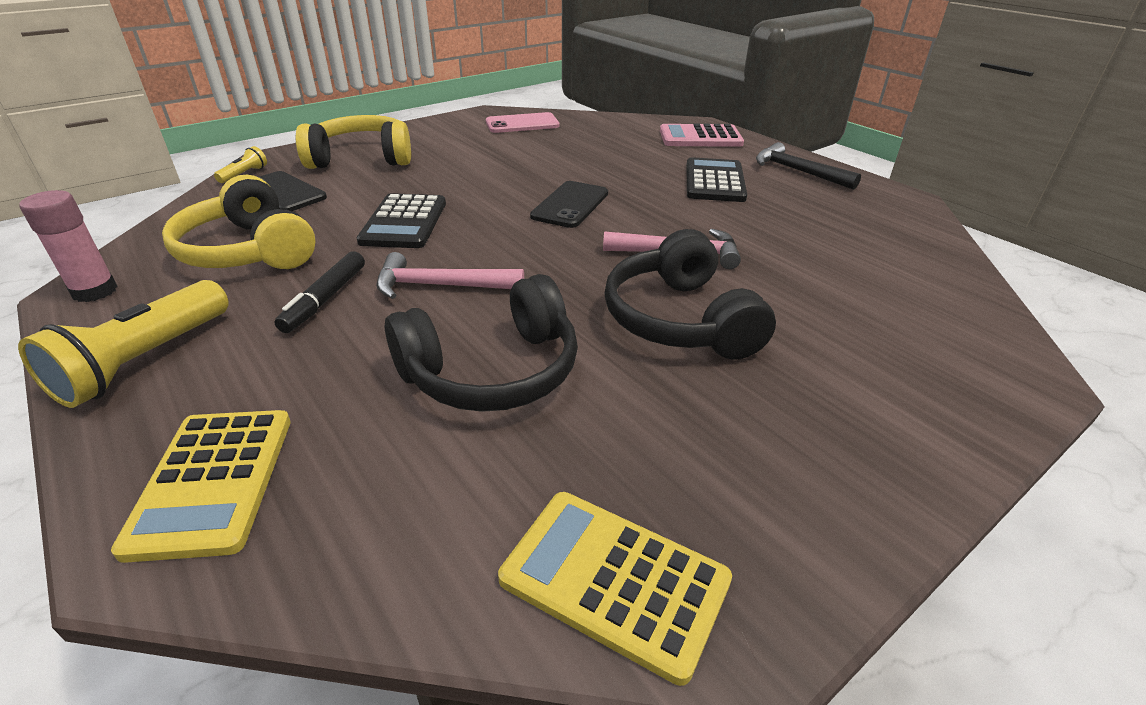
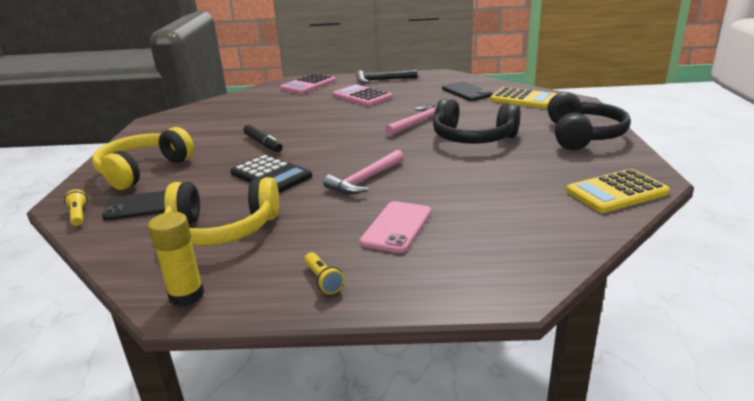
camera: 50 degrees left, 10 degrees down
yellow flashlight [18,280,229,408] -> yellow flashlight [304,252,344,294], size x0.47
pink glue stick [19,190,118,302] -> yellow glue stick [148,212,204,307]
yellow calculator [111,410,291,563] -> yellow calculator moved to [490,87,556,108]
black marker [275,251,365,333] -> black marker moved to [243,125,283,152]
black headphones [385,274,578,412] -> black headphones moved to [548,92,631,150]
pink phone [486,112,560,133] -> pink phone moved to [360,201,431,253]
black phone [530,181,608,228] -> black phone moved to [442,82,493,101]
black calculator [686,157,747,202] -> pink calculator [333,84,392,106]

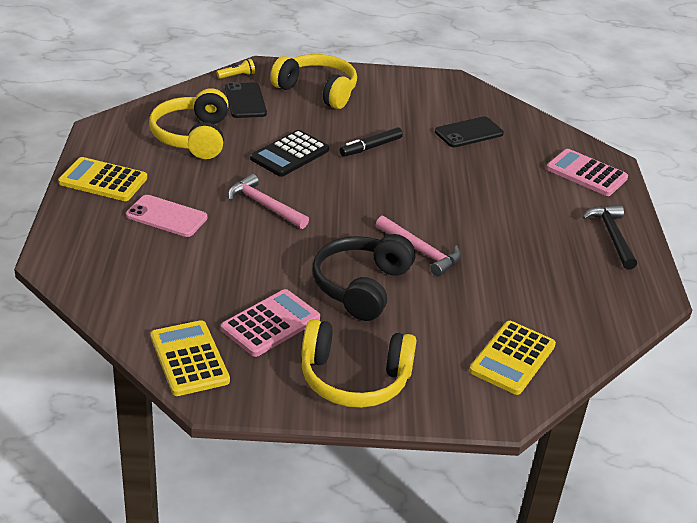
camera: 85 degrees right, 10 degrees up
yellow glue stick [148,212,204,307] -> none
yellow flashlight [304,252,344,294] -> yellow calculator [58,157,147,201]
pink calculator [333,84,392,106] -> pink calculator moved to [221,289,320,357]
black phone [442,82,493,101] -> black phone moved to [435,117,504,147]
black headphones [548,92,631,150] -> yellow headphones [301,319,417,408]

